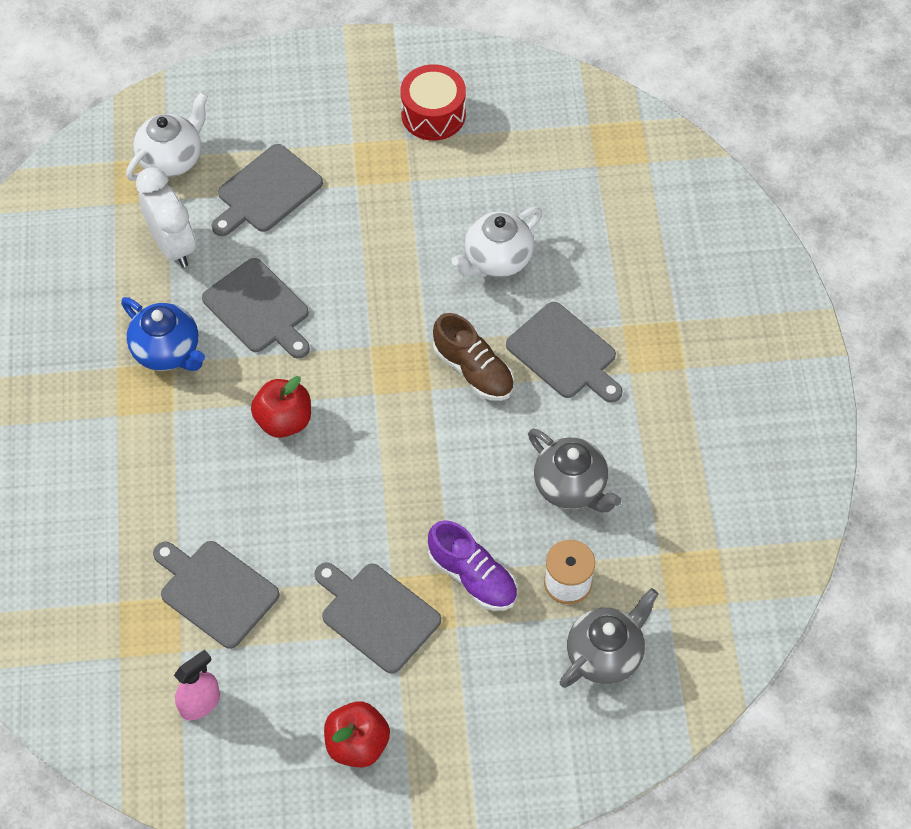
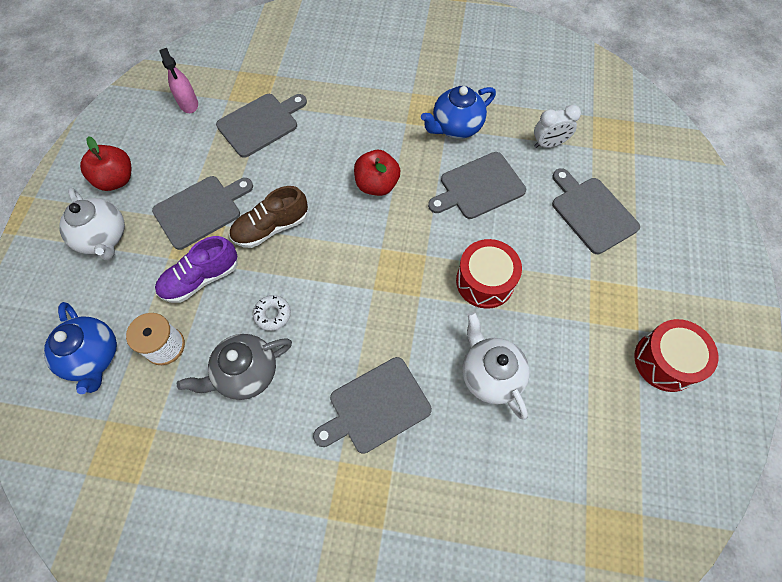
camera: 105 degrees right, 5 degrees up
white teapot [126,92,208,181] -> white teapot moved to [59,188,125,260]
white clock [136,167,196,268] -> white clock [534,105,581,148], size x0.66
brown shoe [433,313,514,401] -> brown shoe moved to [229,186,308,248]
grey teapot [559,588,658,688] -> blue teapot [44,302,117,394]
none -> white donut [253,295,291,331]
none -> red drum [456,239,522,309]

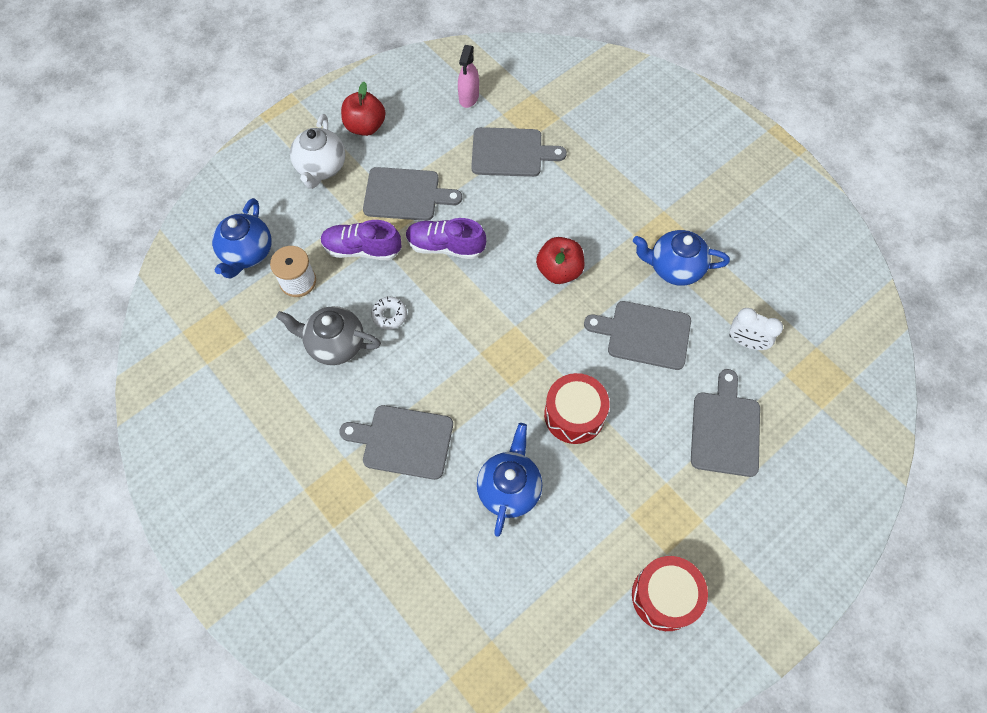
camera: 40 degrees right, 0 degrees up
brown shoe [229,186,308,248] -> purple shoe [406,218,486,259]
white teapot [462,312,530,420] -> blue teapot [477,423,542,537]

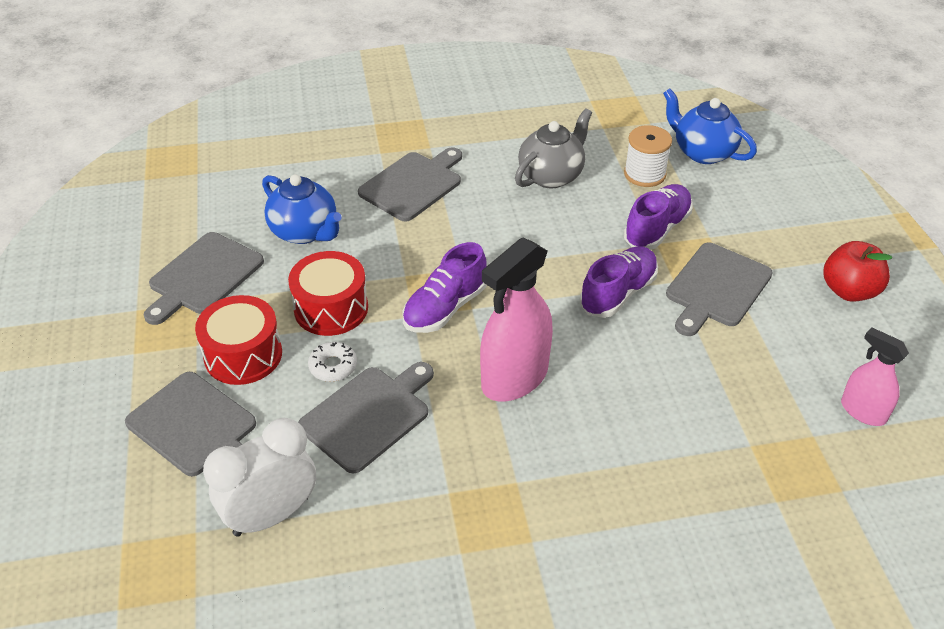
camera: 120 degrees right, 20 degrees down
white teapot [290,114,345,189] -> none
white donut [371,297,407,330] -> white donut moved to [308,342,357,382]
grey cutting board [471,127,567,177] -> grey cutting board moved to [143,232,264,325]
red apple [536,237,584,284] -> pink spray bottle [480,238,553,401]
red drum [632,556,708,631] -> red drum moved to [195,295,282,385]
blue teapot [633,230,730,286] -> none
white clock [729,308,783,350] -> white clock [203,418,316,537], size x1.51
none -> purple shoe [403,242,487,333]

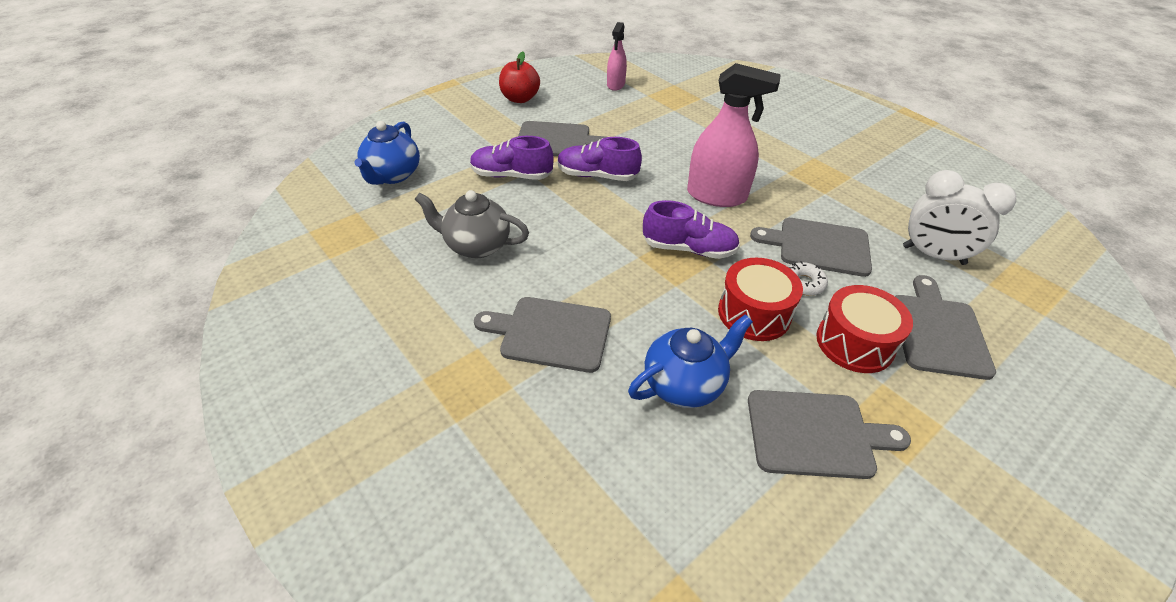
camera: 120 degrees left, 0 degrees up
blue teapot [262,174,342,244] -> blue teapot turned 45 degrees clockwise [628,314,753,408]
white spool [624,125,672,187] -> none

